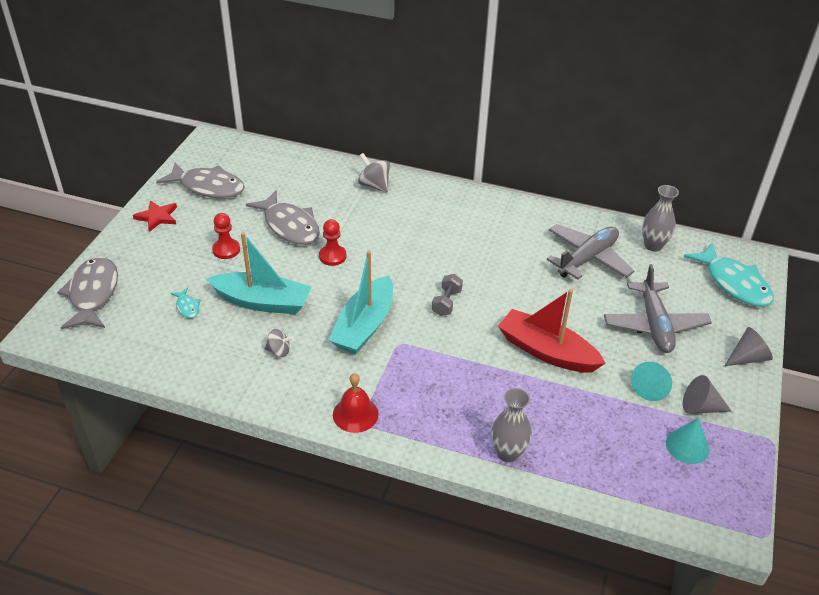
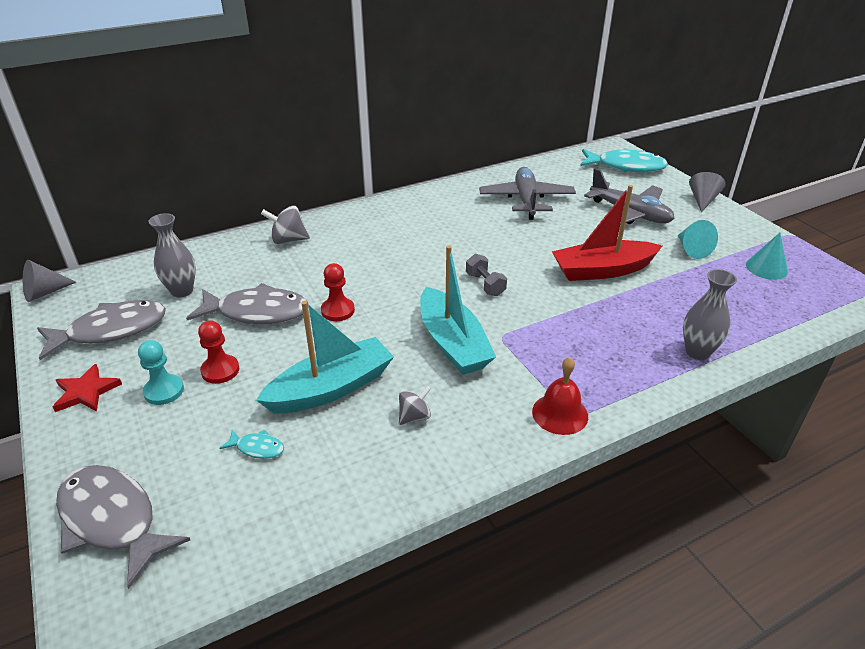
camera: 45 degrees left, 5 degrees down
grey vase [642,185,679,252] -> grey vase moved to [149,213,196,298]
grey cone [683,375,732,414] -> grey cone moved to [23,260,76,302]
none -> turquoise pawn [138,340,184,405]

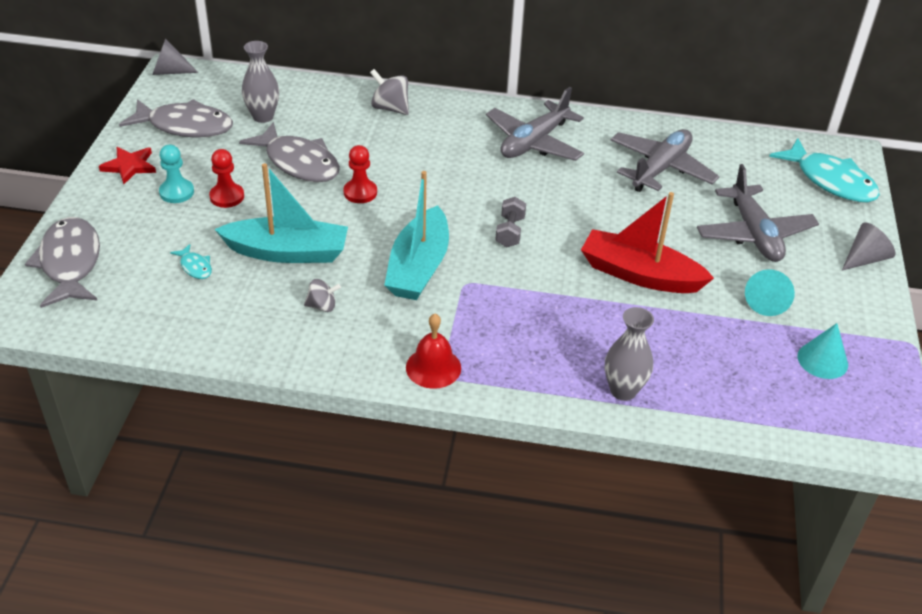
camera: 35 degrees right, 5 degrees up
none -> grey plane [486,87,584,161]

